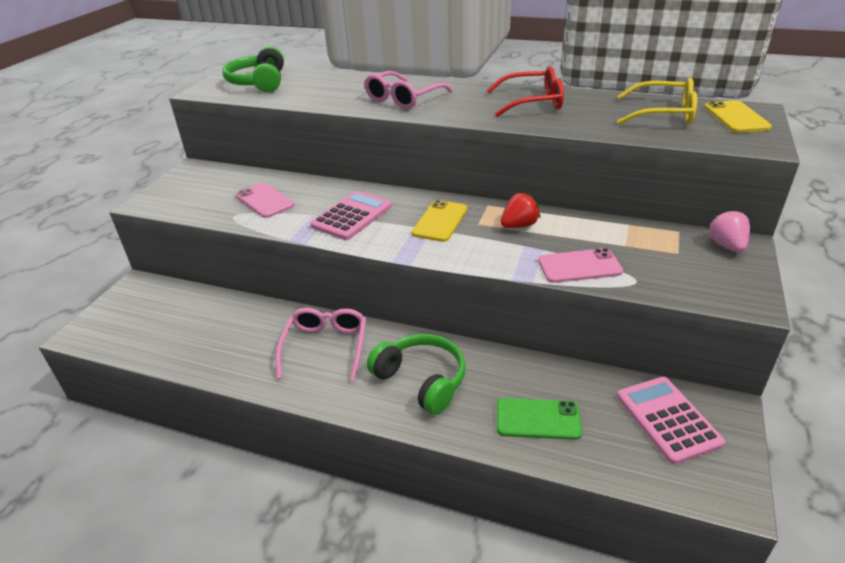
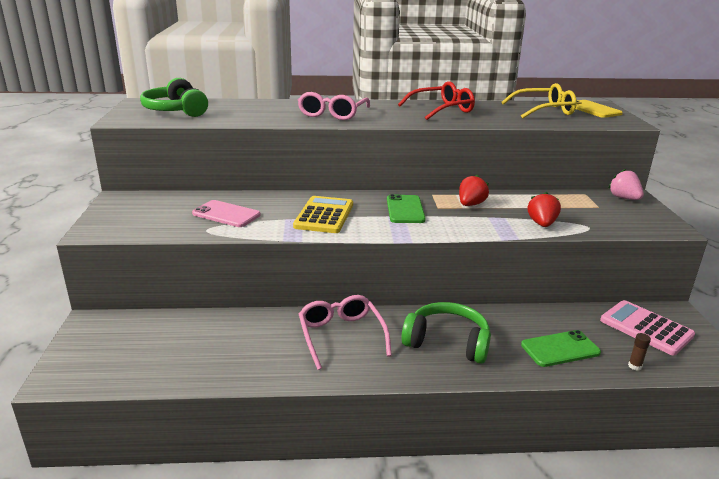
camera: 25 degrees left, 10 degrees down
pink calculator [310,191,392,240] -> yellow calculator [293,196,353,233]
yellow phone [412,200,467,242] -> green phone [387,194,426,223]
pink phone [538,248,623,283] -> red strawberry [528,192,561,227]
none -> brown glue stick [628,333,651,371]

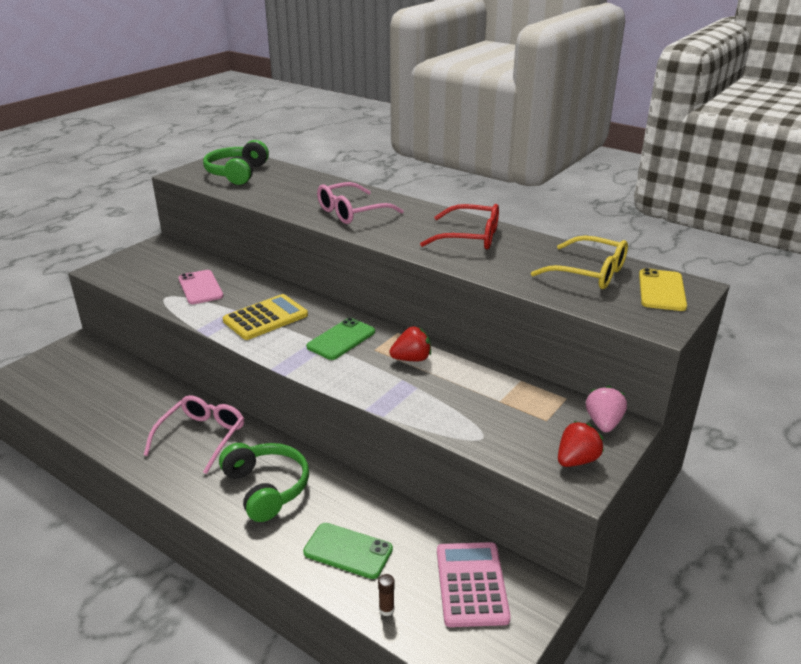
camera: 40 degrees right, 5 degrees up
red strawberry [528,192,561,227] -> red strawberry moved to [558,421,604,467]

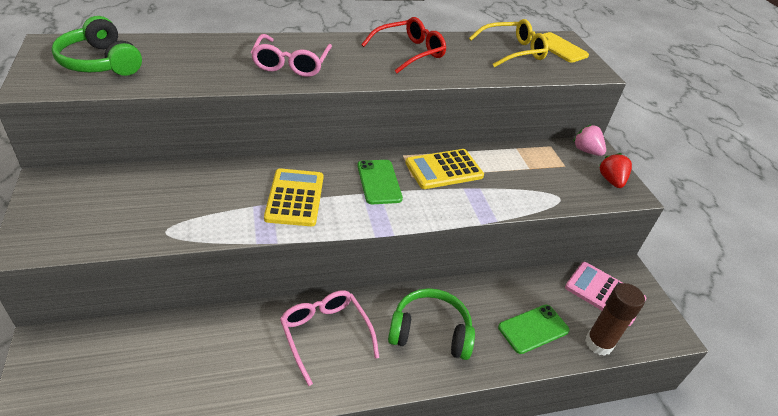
camera: 55 degrees left, 10 degrees up
pink phone [178,270,223,304] -> none
brown glue stick [378,574,395,616] -> brown glue stick [585,283,645,356], size x2.35
red strawberry [389,327,431,361] -> yellow calculator [405,149,484,189]

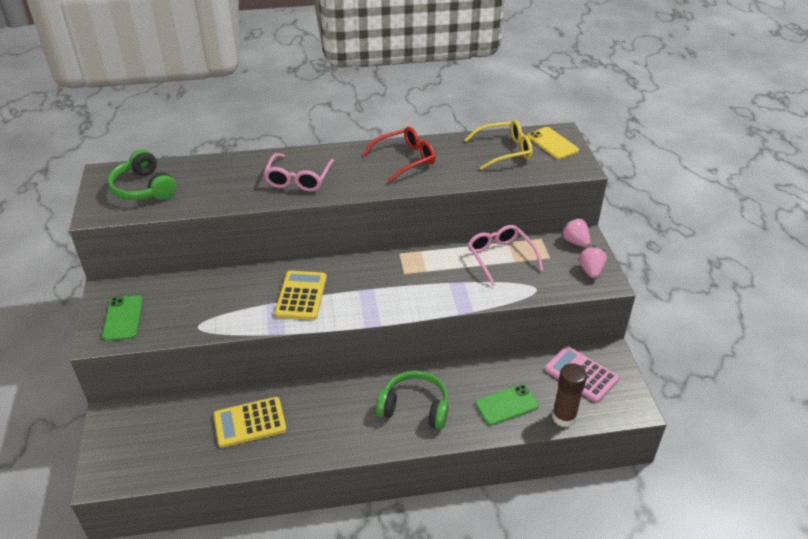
camera: 10 degrees right, 0 degrees up
pink glasses [280,290,379,386] -> pink glasses moved to [468,225,543,286]
green phone [357,160,403,204] -> green phone moved to [102,295,143,341]
yellow calculator [405,149,484,189] -> yellow calculator moved to [214,397,287,448]
red strawberry [599,153,632,188] -> pink strawberry [579,246,607,278]

